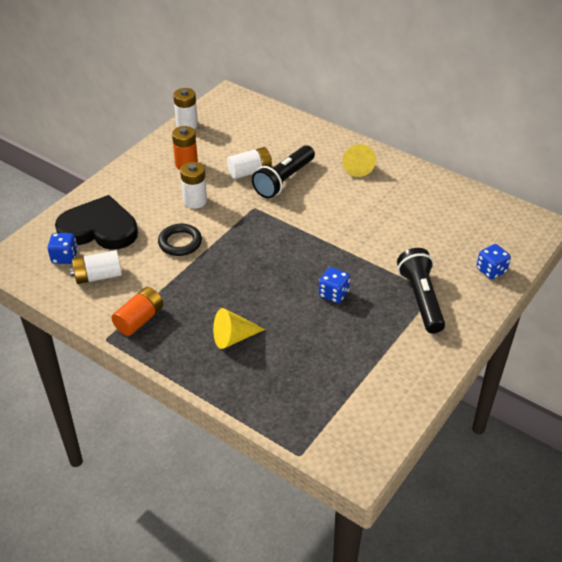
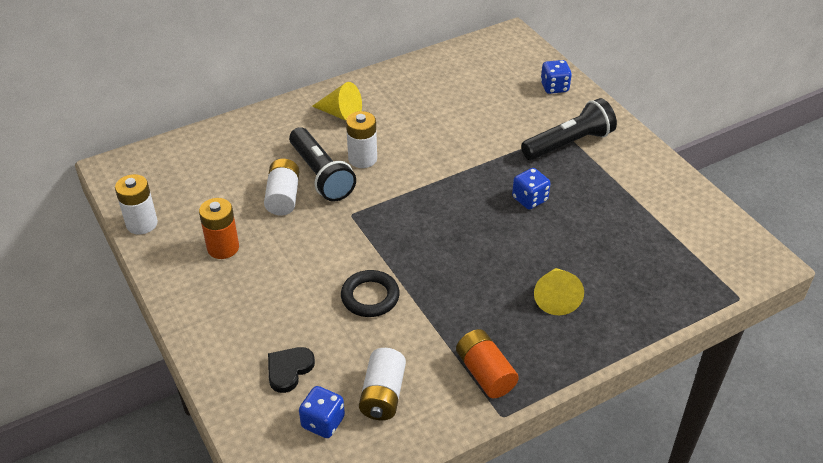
camera: 65 degrees left, 0 degrees up
black heart [55,195,138,250] -> black heart [268,347,315,393], size x0.46
white battery [180,162,207,209] -> white battery moved to [346,111,377,168]
black flashlight [397,248,445,334] -> black flashlight turned 135 degrees clockwise [521,98,617,160]

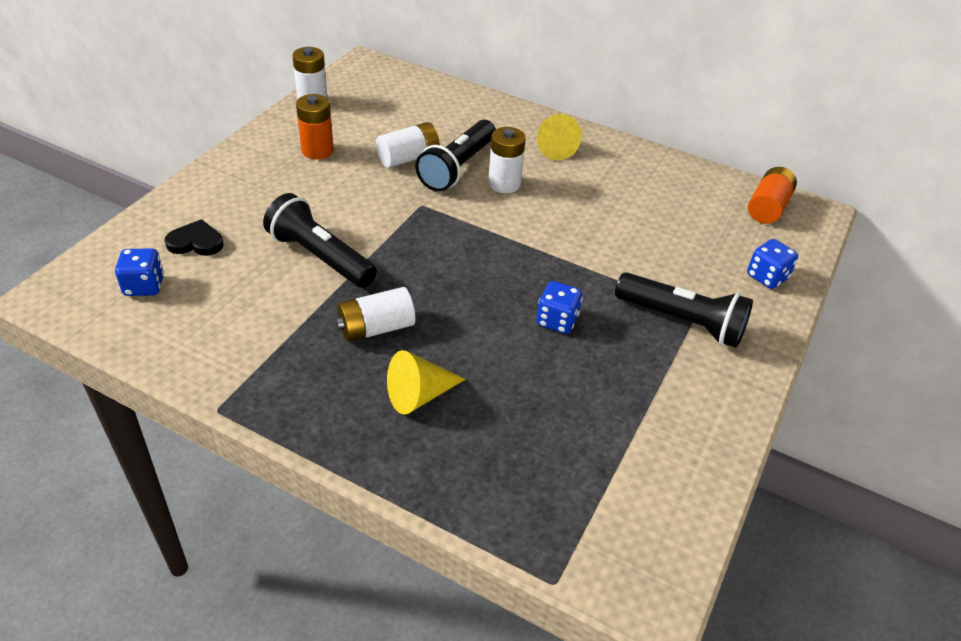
camera: 55 degrees right, 0 degrees up
black ring [341,270,400,317] -> black flashlight [263,193,377,288]
white battery [359,348,406,420] -> white battery moved to [335,287,415,342]
orange battery [456,329,519,398] -> orange battery moved to [748,167,797,224]

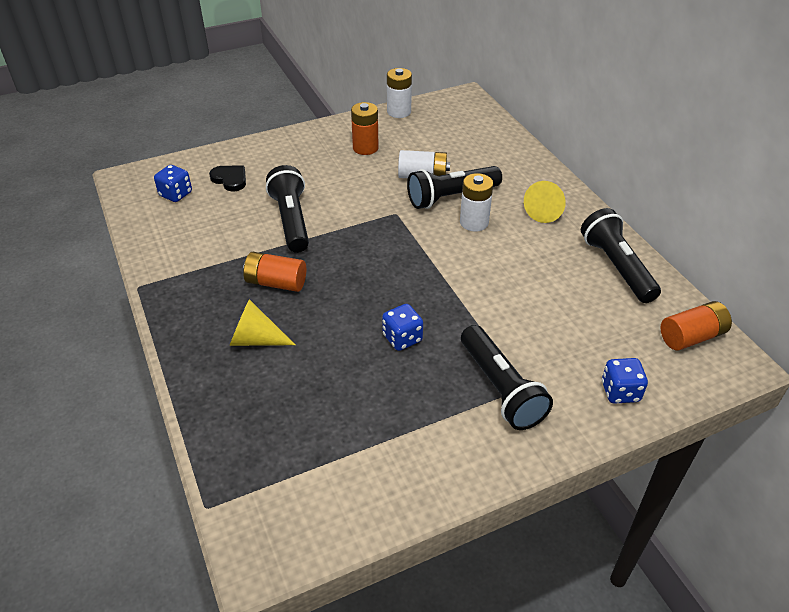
camera: 40 degrees right, 0 degrees up
white battery [335,287,415,342] -> orange battery [243,252,306,292]
none -> black flashlight [581,208,661,303]

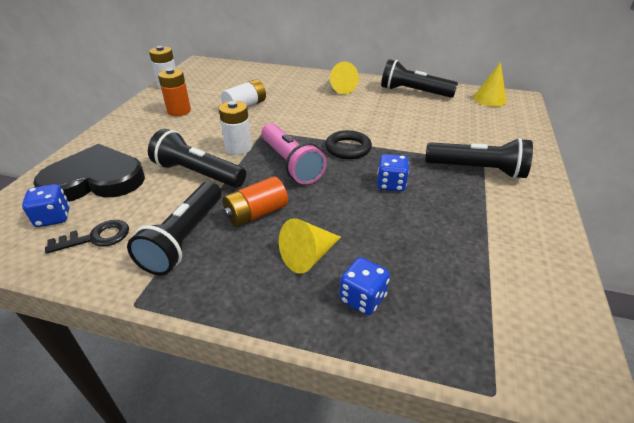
camera: 50 degrees left, 5 degrees down
black heart [209,165,246,192] -> black heart [33,144,145,202], size x2.16
black flashlight [407,166,502,209] -> black flashlight moved to [127,181,221,275]
white battery [460,173,493,232] -> white battery moved to [219,101,252,155]
blue dice [602,358,648,404] -> blue dice moved to [340,257,390,315]
orange battery [660,301,732,350] -> yellow cone [473,62,507,107]
none -> black key [45,220,129,253]
none -> pink flashlight [261,123,327,184]
none -> black ring [325,130,372,159]

